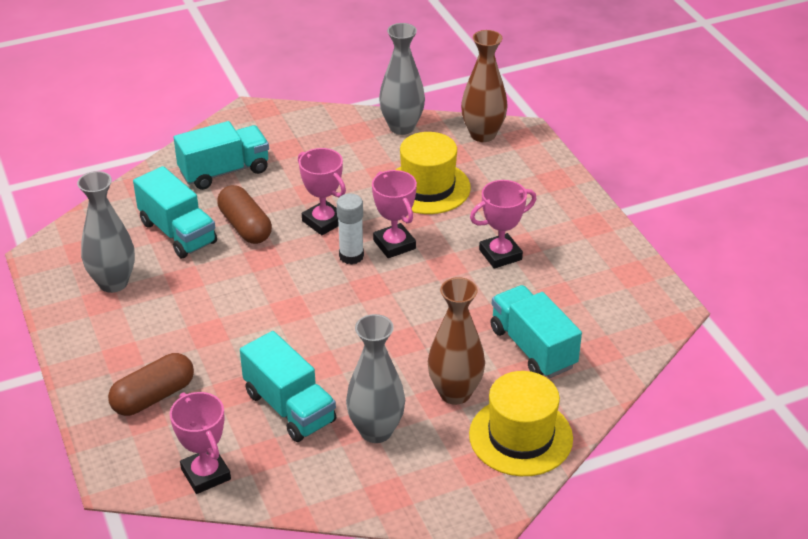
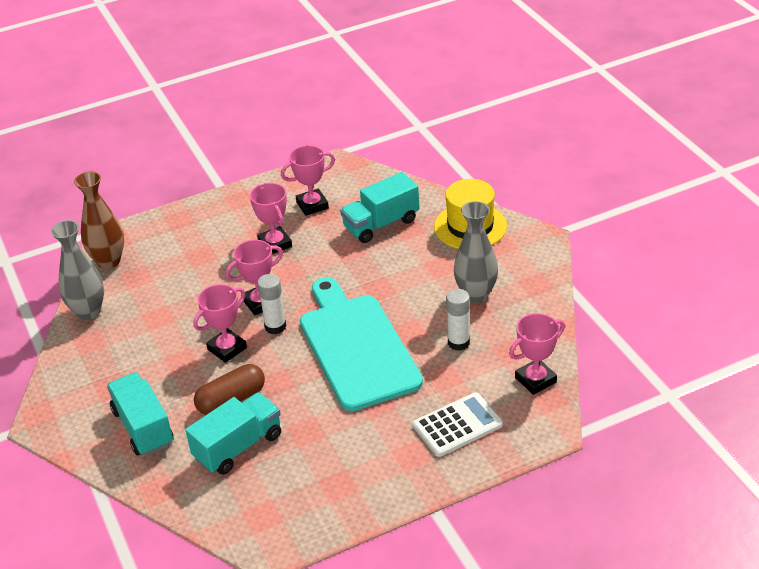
camera: 90 degrees left, 0 degrees up
grey vase [77,171,135,293] -> none
brown capsule [108,353,194,416] -> white calculator [413,392,503,457]
turquoise truck [240,331,336,442] -> white glue stick [446,289,470,351]
yellow hat [396,132,471,214] -> none
brown vase [428,277,485,405] -> none
none -> pink trophy [281,145,335,216]
none -> turquoise cutting board [300,277,423,411]

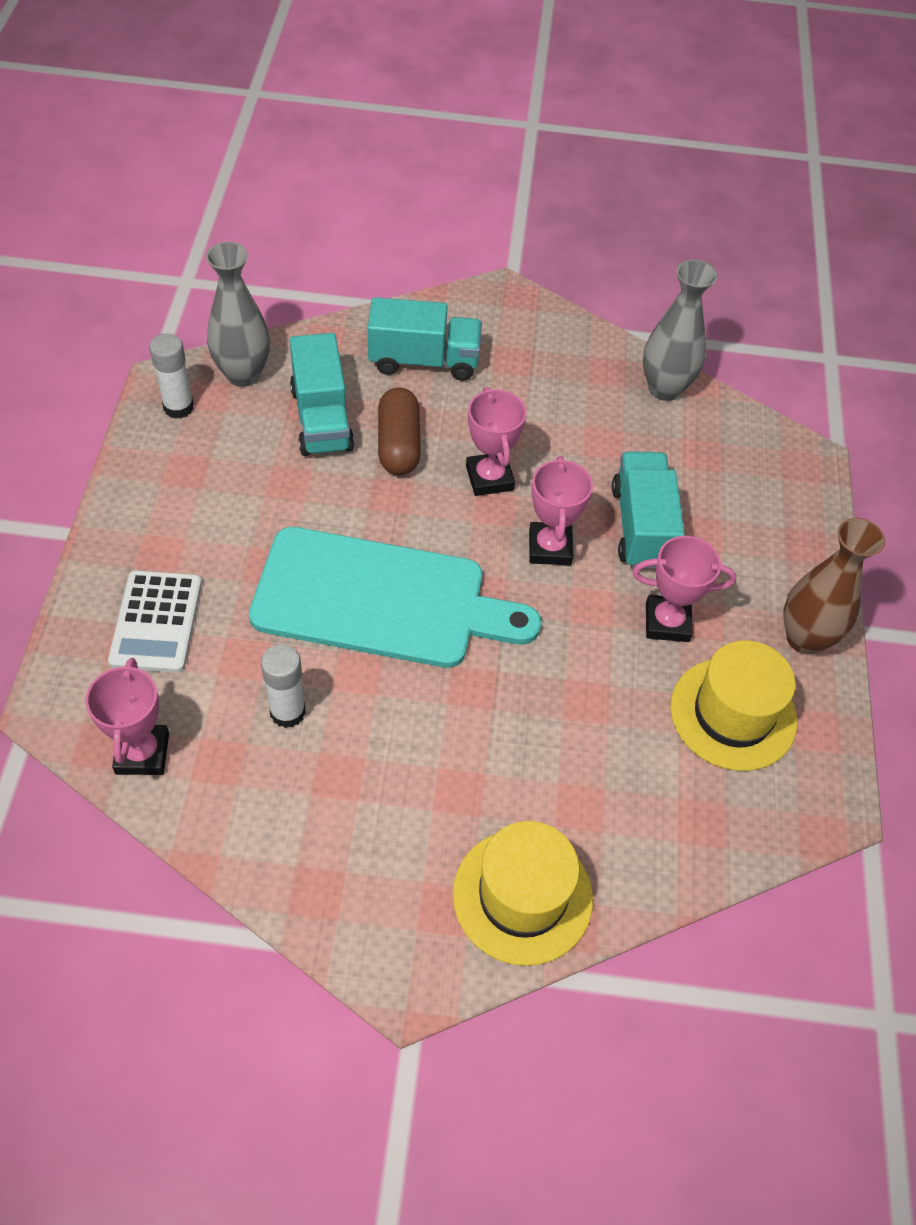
camera: 115 degrees right, 15 degrees up
brown vase [74,172,124,269] -> brown vase moved to [784,518,885,655]
white glue stick [257,274,286,334] -> white glue stick moved to [149,333,194,419]
pink trophy [281,145,335,216] -> yellow hat [670,640,797,771]
turquoise truck [340,172,419,243] -> turquoise truck moved to [612,451,685,569]
grey vase [454,201,498,303] -> grey vase moved to [206,242,270,387]

